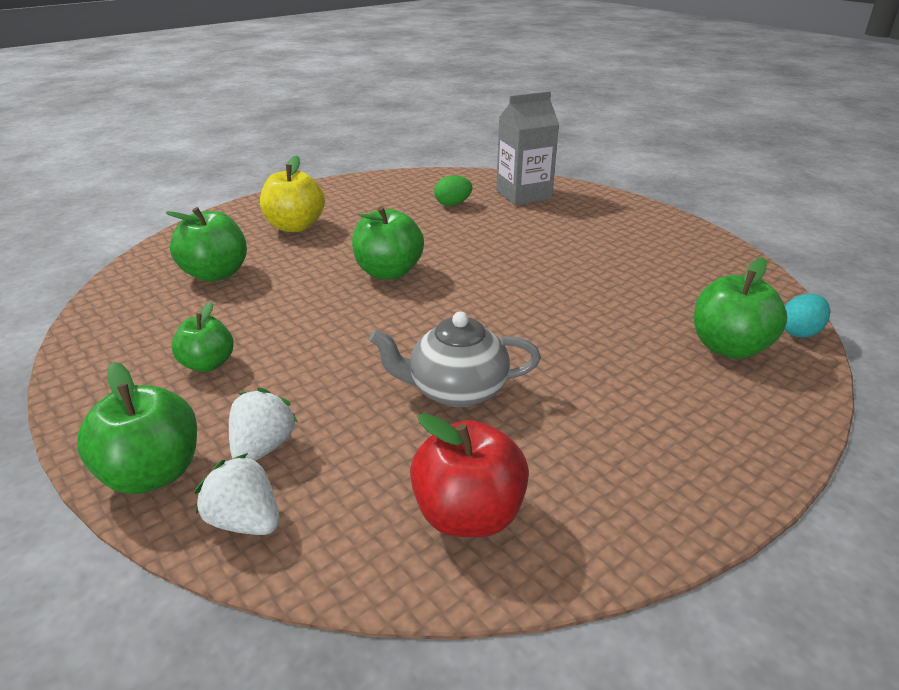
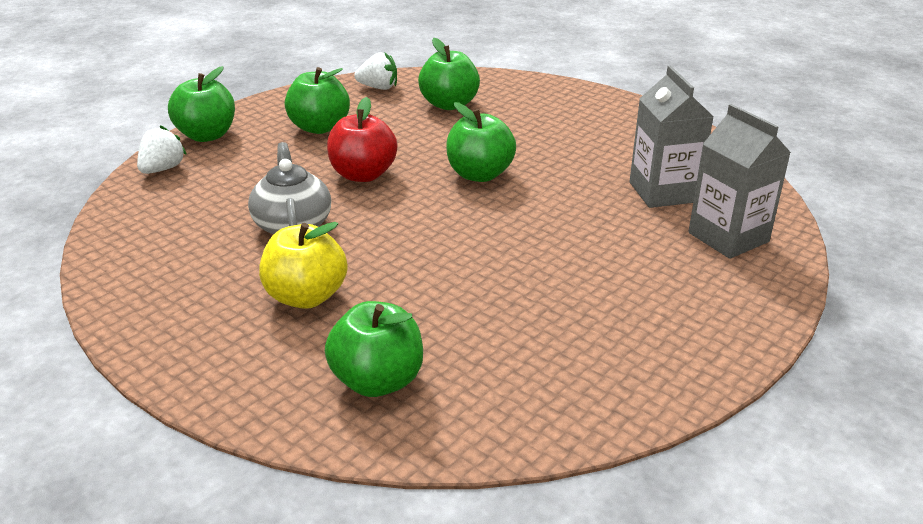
camera: 80 degrees right, 0 degrees up
green apple [171,302,234,372] -> green apple [285,67,350,134], size x1.52
white strawberry [229,388,298,461] -> white strawberry moved to [354,52,397,90]
yellow apple [260,155,325,232] -> yellow apple moved to [259,222,347,309]
red apple [410,413,529,537] -> red apple moved to [327,97,397,182]
green egg [434,175,472,206] -> grey carton [629,65,714,208]
turquoise egg [785,294,830,338] -> none

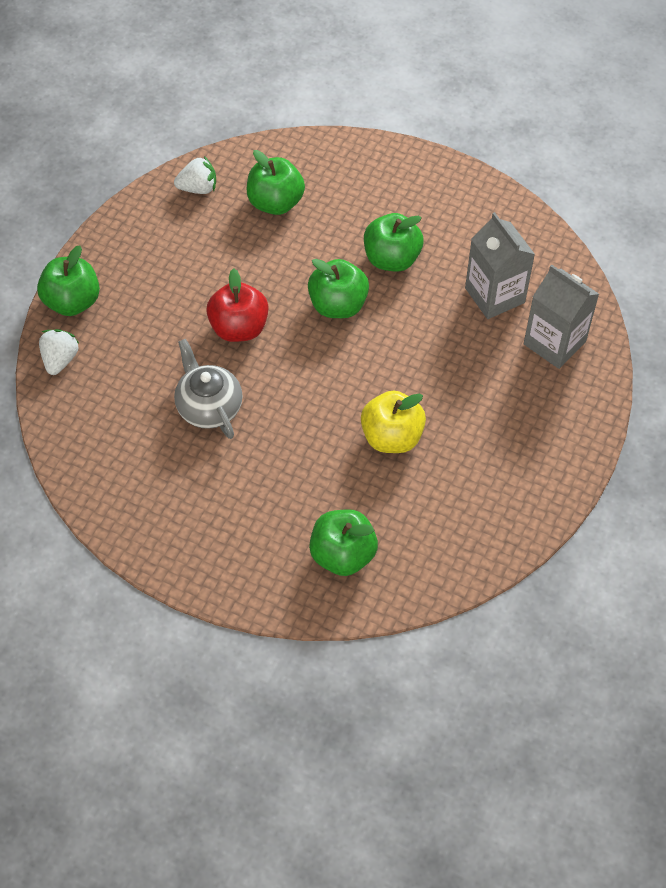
camera: 15 degrees left, 25 degrees up
yellow apple [259,222,347,309] -> yellow apple moved to [361,391,426,453]
green apple [285,67,350,134] -> green apple moved to [364,213,424,272]

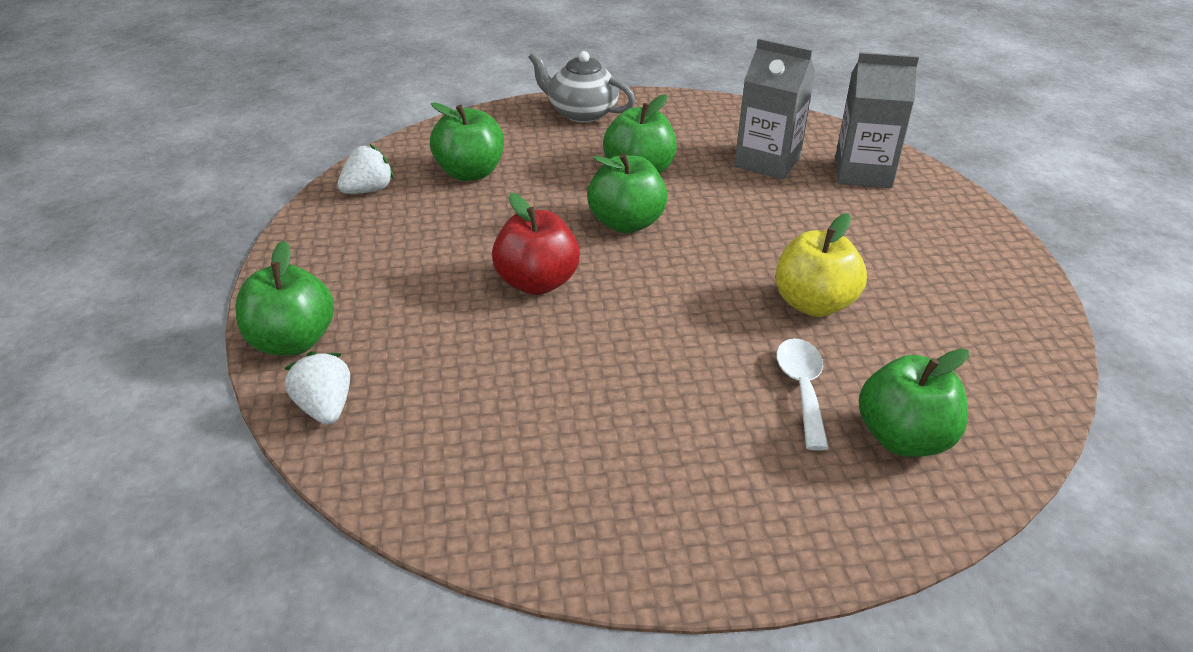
camera: 35 degrees left, 20 degrees down
grey teapot [174,339,243,439] -> grey teapot moved to [528,51,636,123]
none -> white spoon [776,338,829,450]

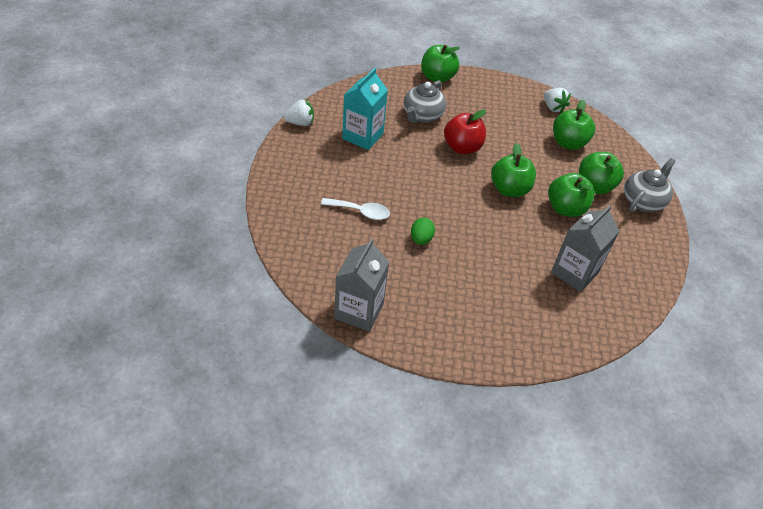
camera: 100 degrees right, 10 degrees up
white strawberry [284,351,350,425] -> white strawberry moved to [283,99,314,126]
yellow apple [775,213,867,317] -> green egg [411,218,435,245]
grey carton [835,52,919,188] -> grey carton moved to [334,238,389,332]
green apple [859,348,969,457] -> green apple moved to [579,152,624,194]
none -> turquoise carton [342,68,388,150]
none -> grey teapot [404,80,446,123]

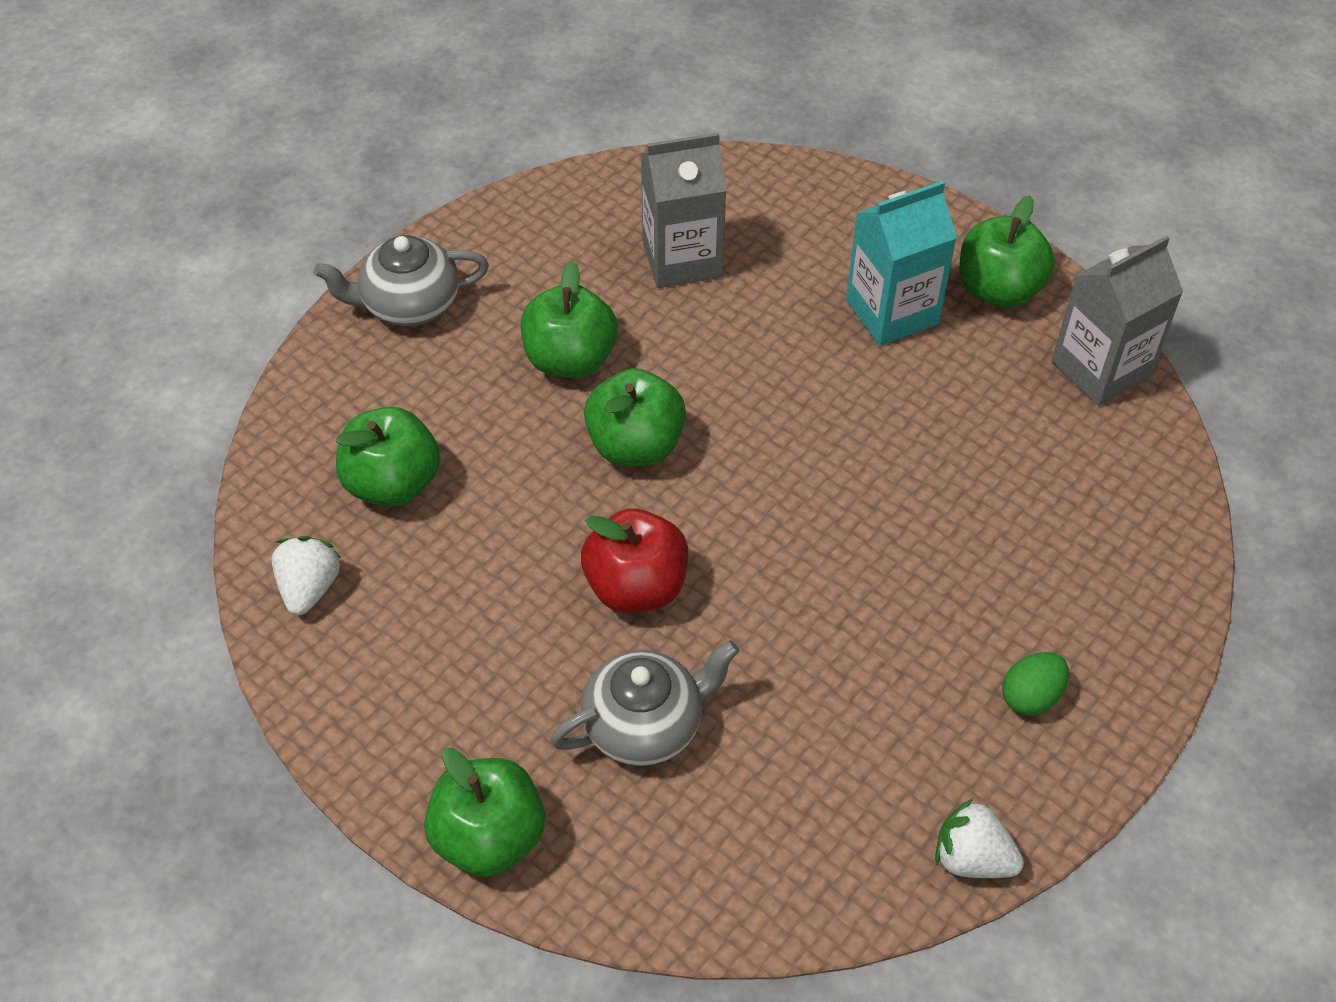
camera: 140 degrees left, 5 degrees up
white spoon [321,198,390,220] -> none
turquoise carton [342,68,388,150] -> turquoise carton moved to [846,181,957,346]
green egg [411,218,435,245] -> green egg moved to [1002,652,1069,716]
green apple [579,152,624,194] -> green apple moved to [959,195,1055,308]

